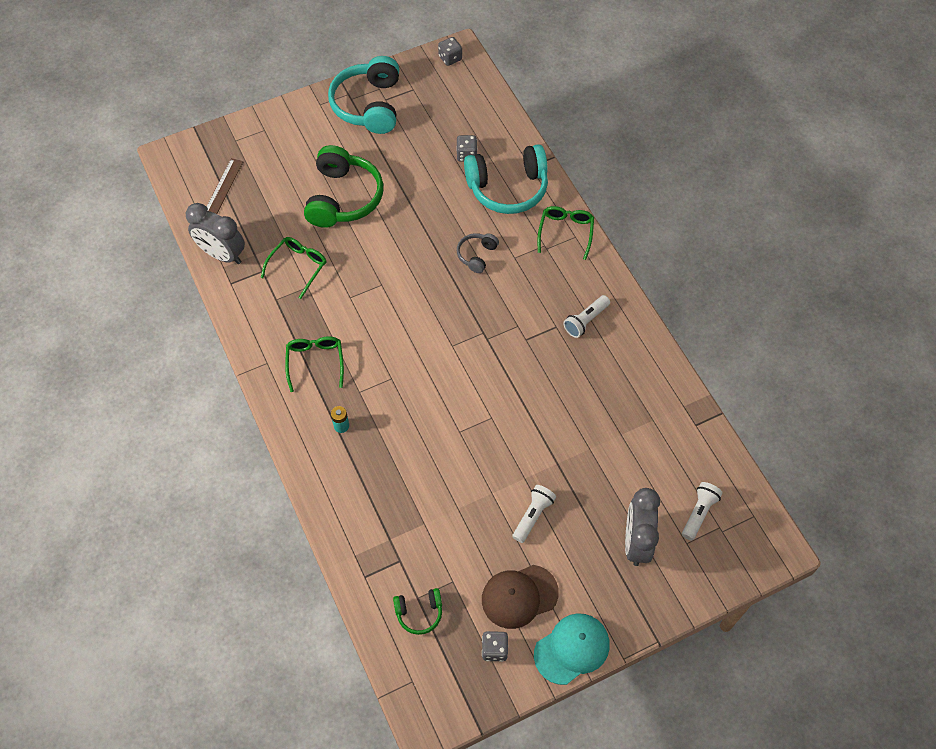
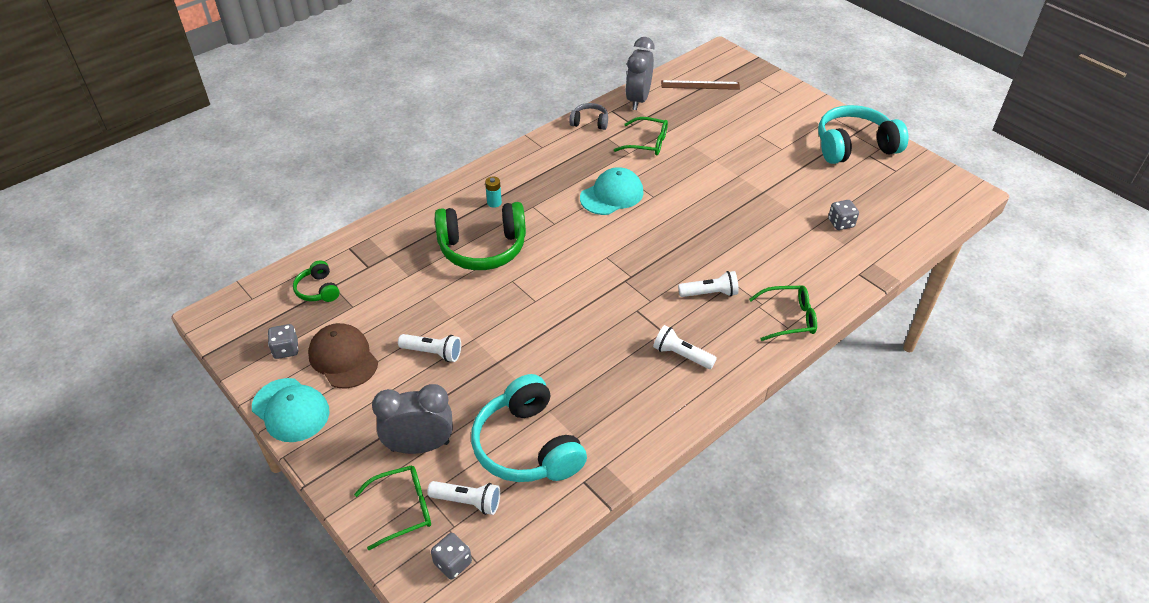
camera: 75 degrees right, 15 degrees down
green glasses [285,336,344,392] -> green glasses moved to [354,465,431,550]
green headphones [304,145,383,228] -> green headphones moved to [435,202,526,270]
grey dice [438,37,462,66] -> grey dice moved to [431,533,472,580]
grey headphones [457,233,499,273] -> grey headphones moved to [569,103,608,130]
turquoise headphones [464,144,548,214] -> turquoise headphones moved to [471,374,587,482]
none -> turquoise cap [580,167,644,215]
none -> white flashlight [678,271,739,297]

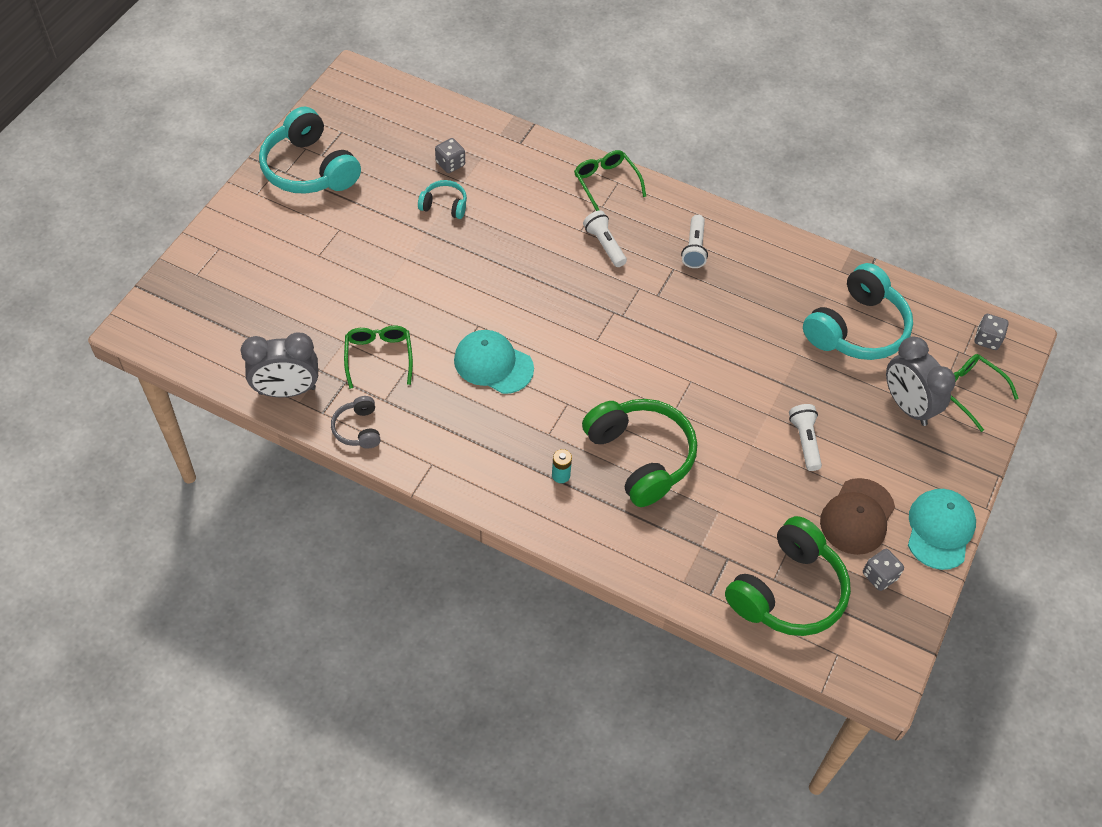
camera: 115 degrees left, 10 degrees up
green headphones [293,260,340,302] -> green headphones [725,516,851,636], size x2.06
white flashlight [427,481,500,515] -> none
brown ruler [661,80,740,90] -> none
none -> turquoise headphones [418,180,467,219]

